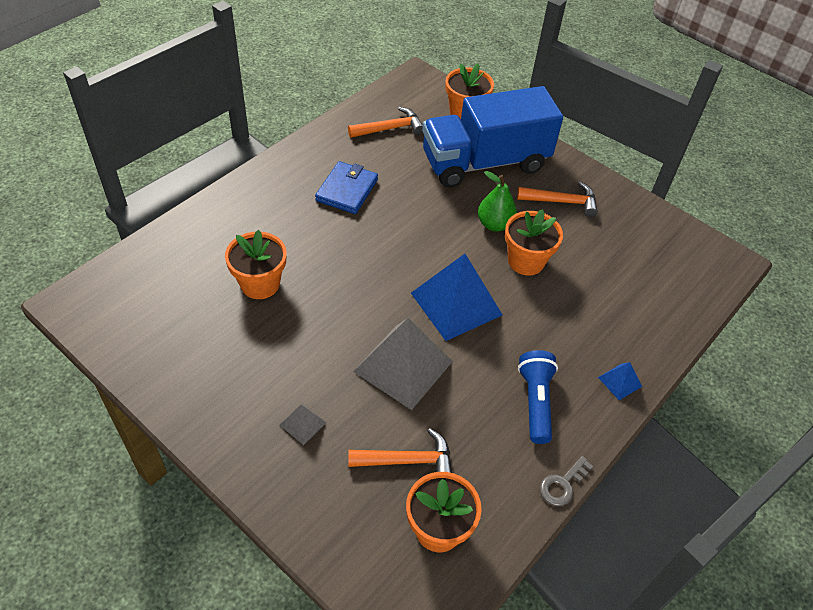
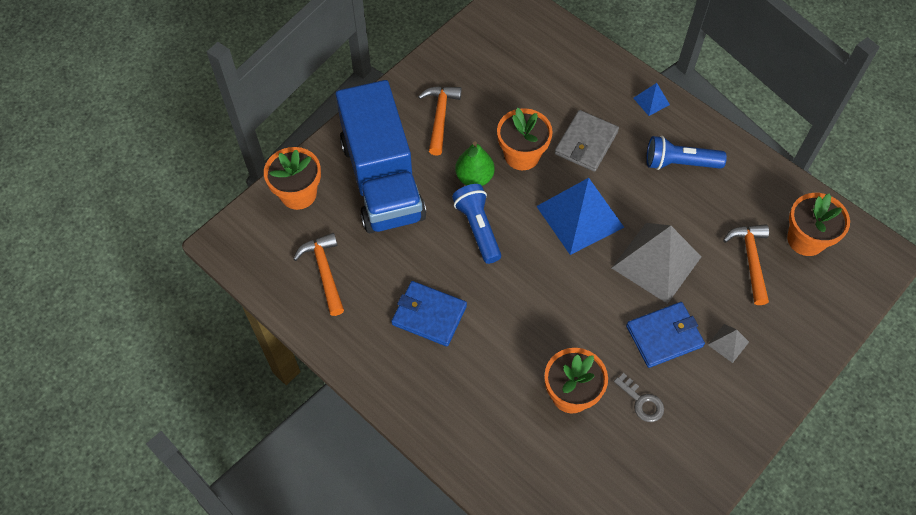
camera: 85 degrees left, 10 degrees up
grey key [540,456,593,506] -> grey key moved to [614,373,664,422]
none -> blue flashlight [452,184,501,264]
none -> grey wallet [555,110,619,172]
none -> blue wallet [626,302,705,368]

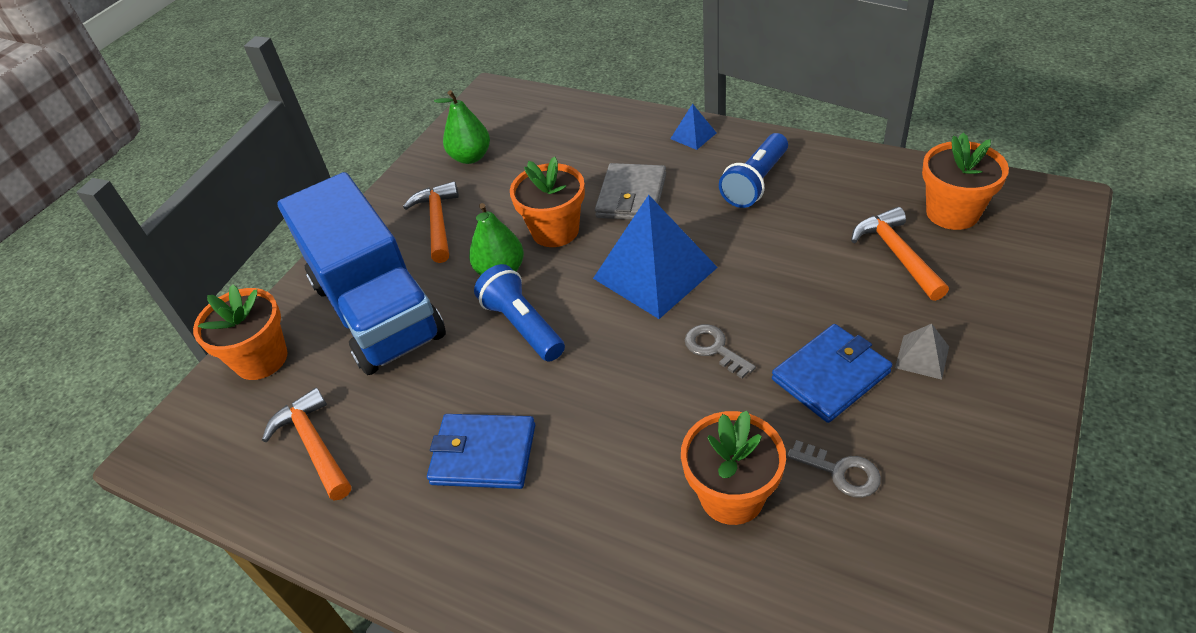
camera: 10 degrees left, 15 degrees down
grey pyramid [612,223,701,304] -> none
blue flashlight [646,136,727,170] -> blue flashlight turned 45 degrees counterclockwise [719,133,788,208]
none -> green pear [434,90,490,164]
none -> grey key [685,324,756,379]

